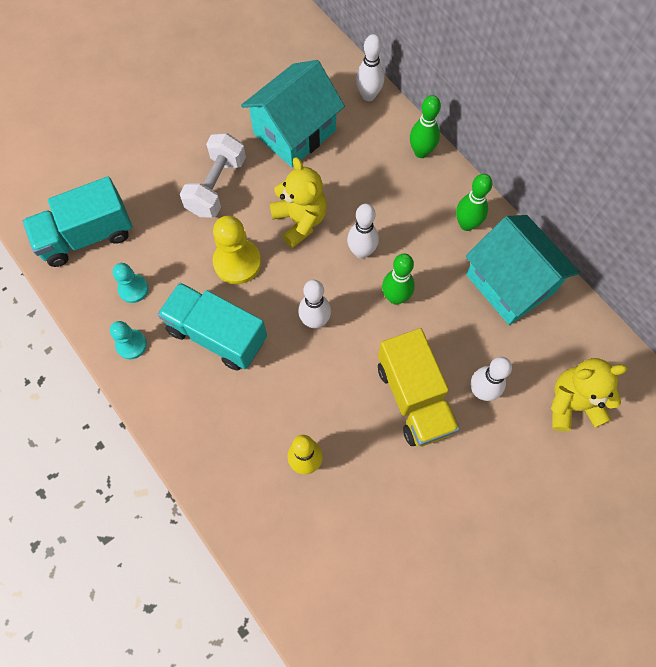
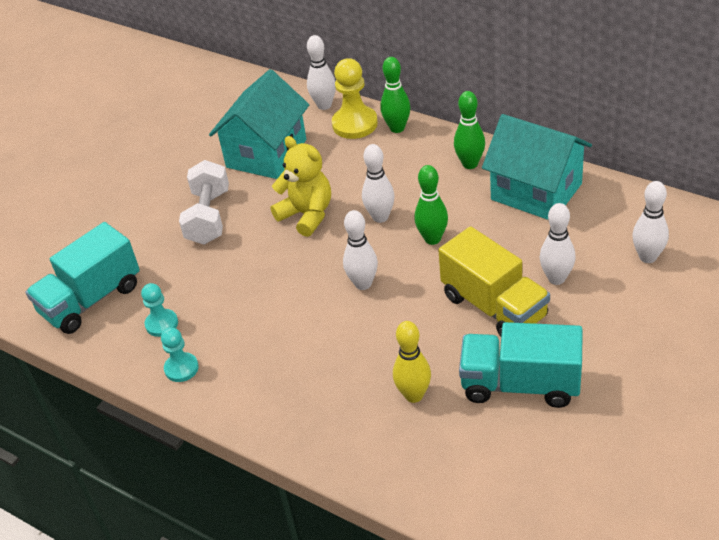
camera: 15 degrees left, 25 degrees down
turquoise truck [157,282,267,371] -> turquoise truck moved to [459,322,583,408]
yellow pawn [213,216,261,284] -> yellow pawn moved to [332,58,378,139]
yellow teddy bear [551,358,628,431] -> white bowling pin [632,181,669,263]

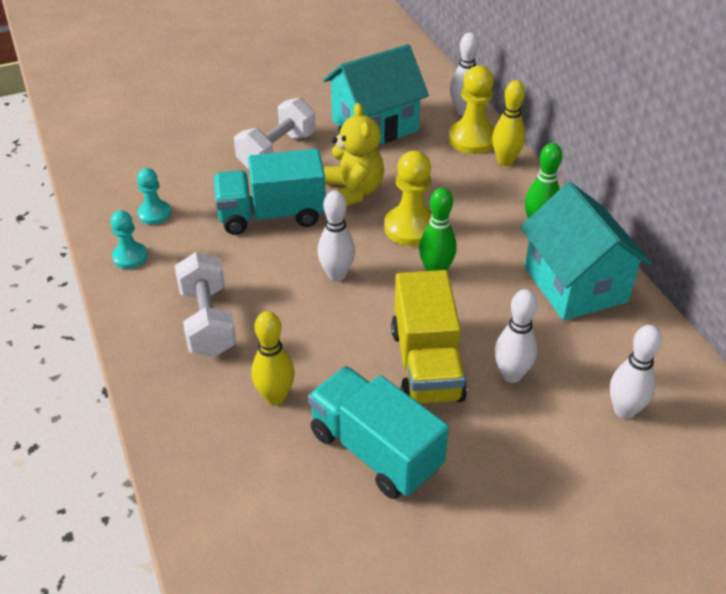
camera: 30 degrees right, 0 degrees up
turquoise truck [26,222,140,334] -> turquoise truck moved to [213,149,326,235]
white bowling pin [362,144,395,223] -> yellow pawn [384,150,432,246]
green bowling pin [380,57,411,133] -> yellow bowling pin [492,80,525,166]
none -> white dumbbell [175,252,237,357]

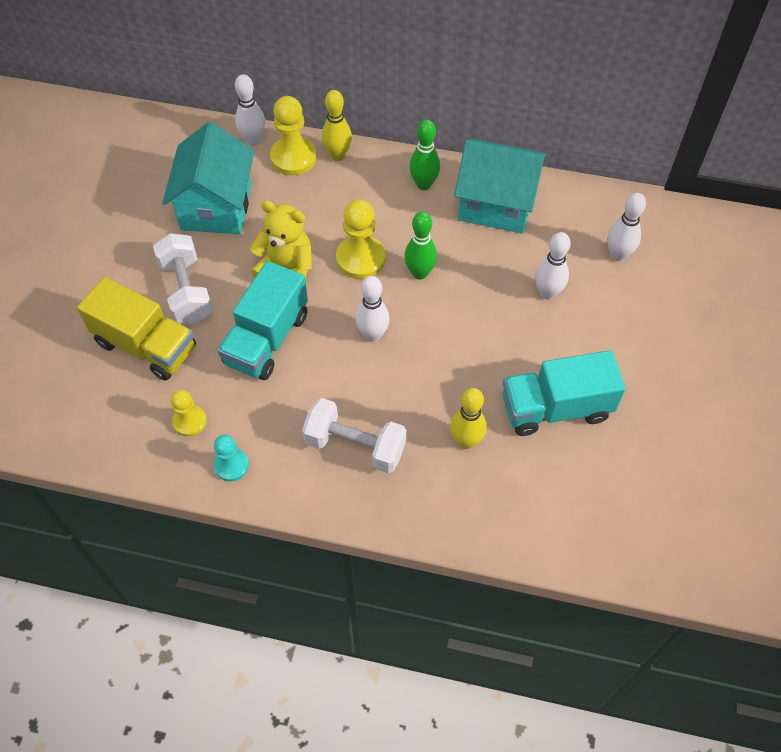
camera: 55 degrees left, 15 degrees up
turquoise pawn [137,168,171,225] -> yellow pawn [171,389,207,437]
yellow truck [391,270,467,404] -> yellow truck moved to [77,277,196,381]

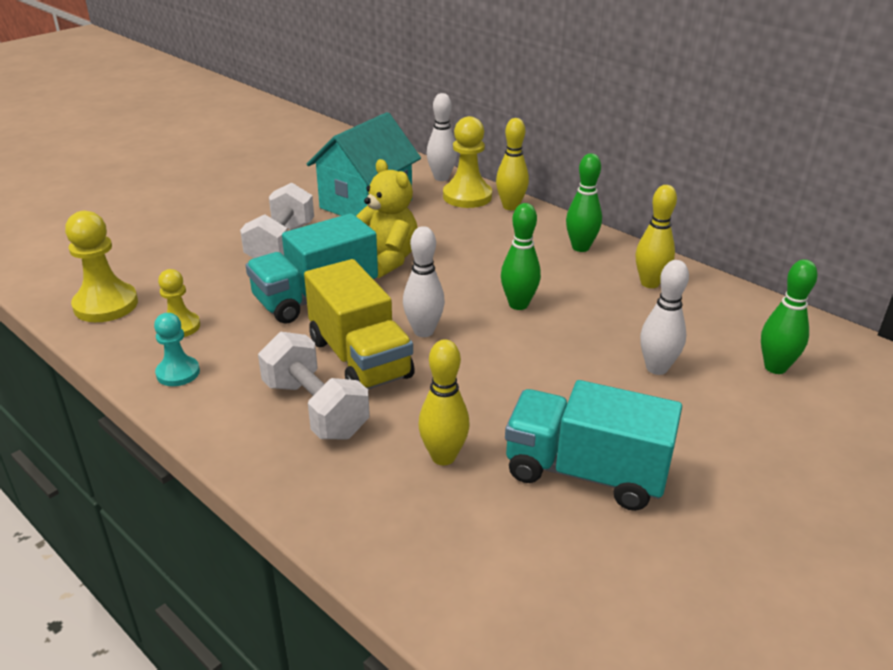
camera: 30 degrees right, 25 degrees down
yellow truck [77,277,196,381] -> yellow truck moved to [304,259,415,389]
yellow pawn [336,199,386,279] -> yellow pawn moved to [65,211,138,322]
turquoise house [454,138,546,234] -> yellow bowling pin [636,185,677,288]
white bowling pin [608,193,646,261] -> green bowling pin [761,259,818,374]

